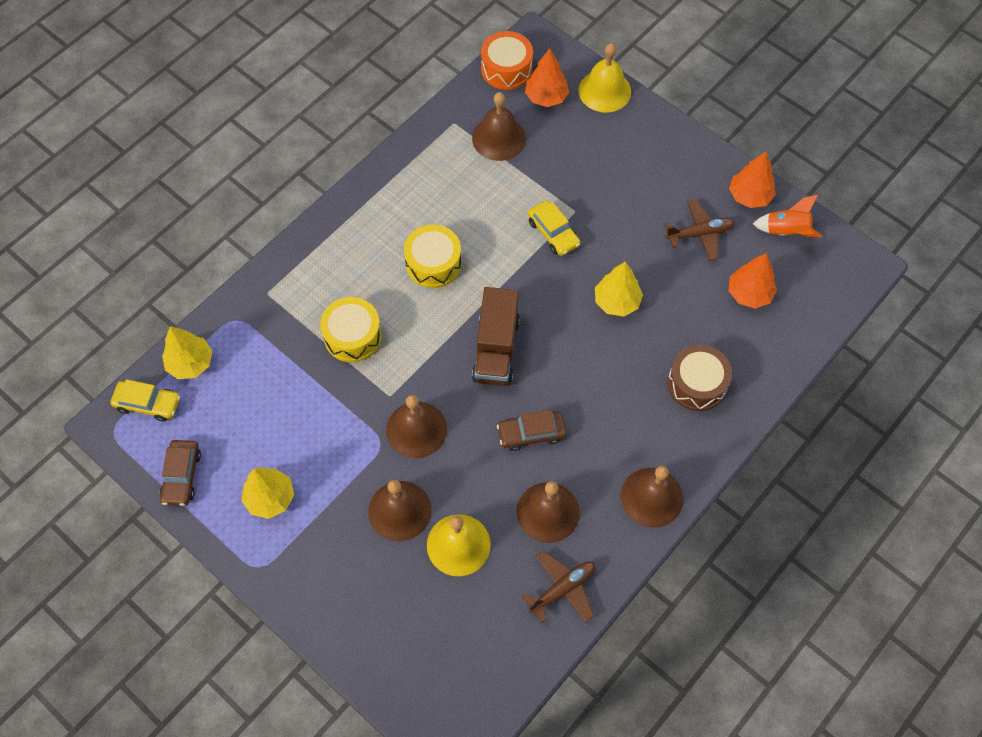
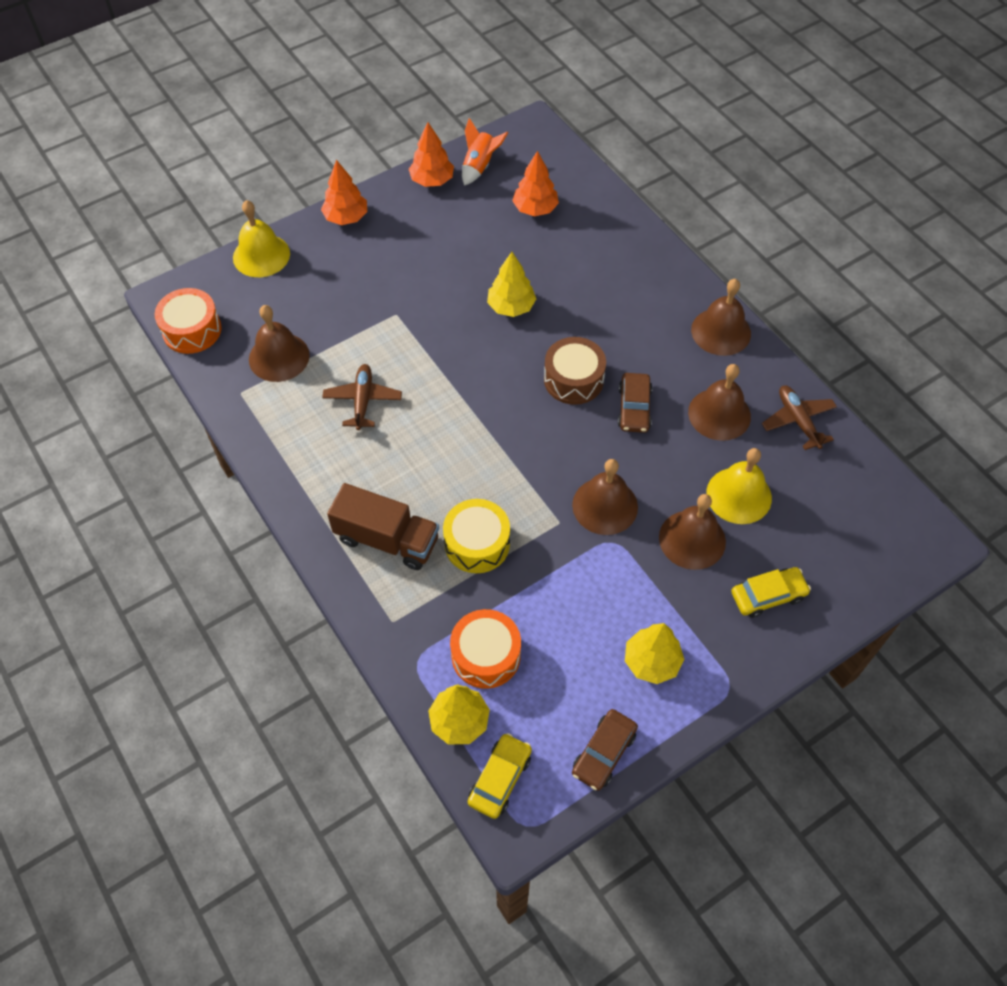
camera: 75 degrees left, 5 degrees down
brown car [160,440,201,506] -> brown car turned 105 degrees clockwise [572,709,638,791]
yellow drum [404,225,462,288] -> none
brown truck [472,287,520,386] -> brown truck moved to [327,483,439,570]
orange tree [525,48,569,107] -> orange tree moved to [321,160,367,225]
yellow car [528,200,580,256] -> yellow car moved to [731,567,811,618]
brown plane [665,199,735,261] -> brown plane moved to [322,364,402,430]
brown drum [668,345,732,411] -> brown drum moved to [544,337,606,405]
none -> orange drum [450,609,521,689]

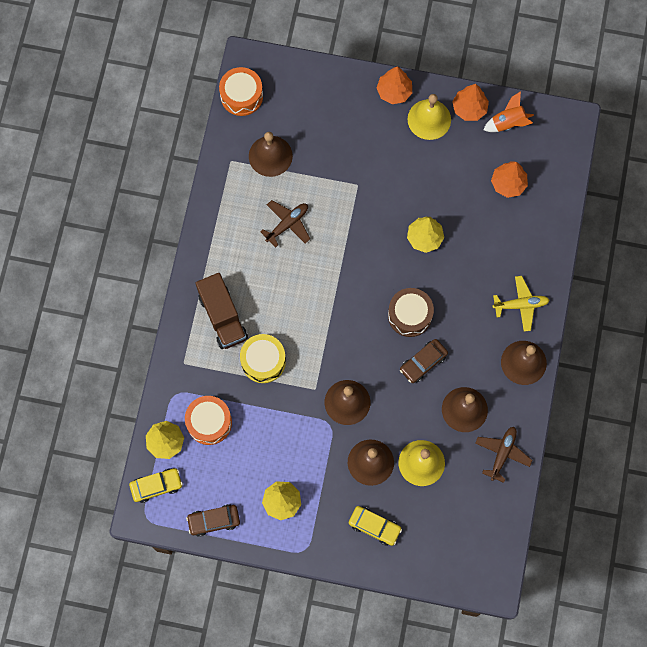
camera: 45 degrees right, 15 degrees up
yellow bell [233,200,290,277] -> yellow bell moved to [408,94,451,140]
none -> yellow plane [492,276,550,331]

